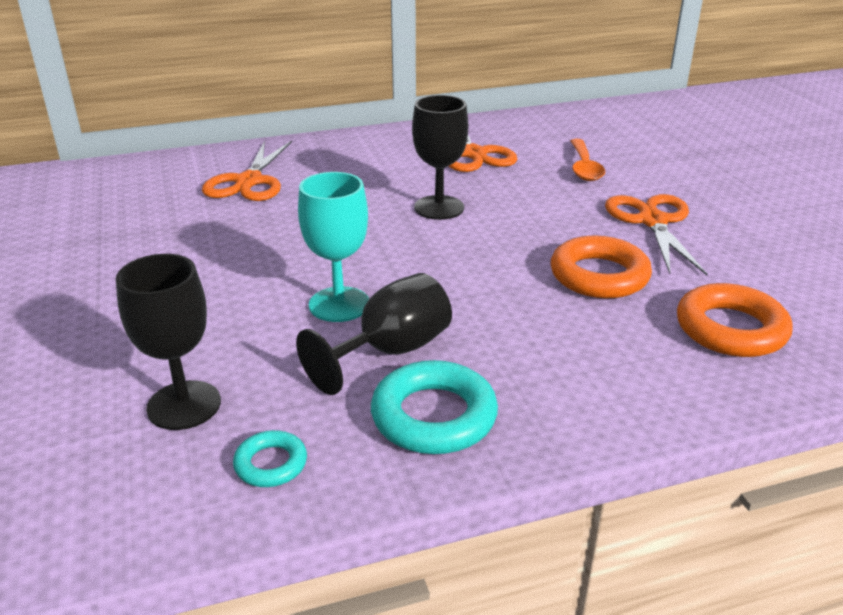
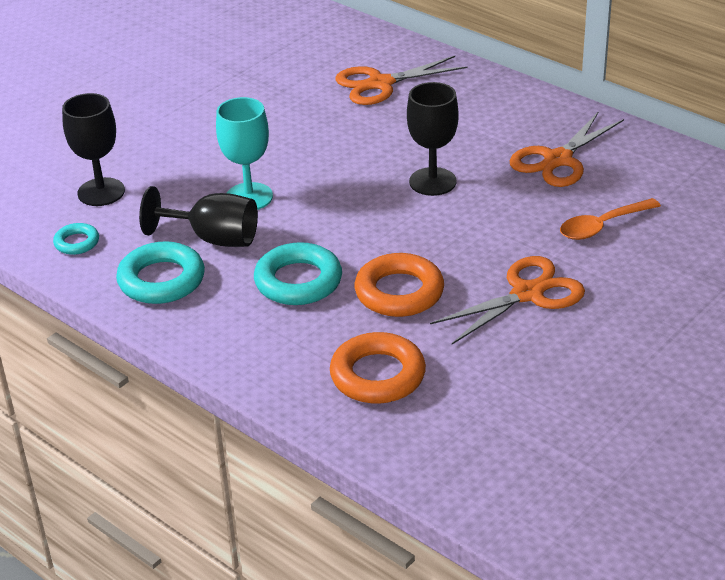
camera: 60 degrees right, 5 degrees up
none -> turquoise ring [254,242,342,305]

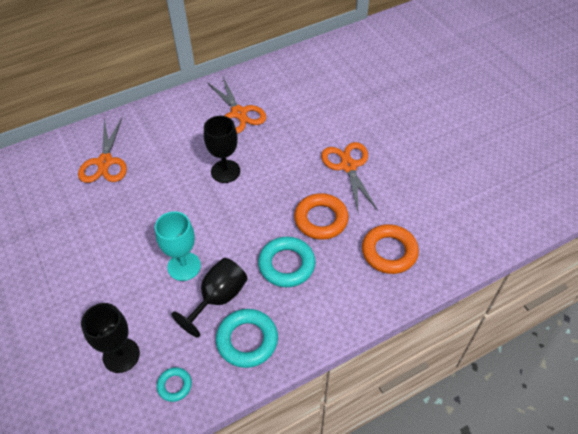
camera: 70 degrees left, 15 degrees up
orange spoon [560,198,661,240] -> none

